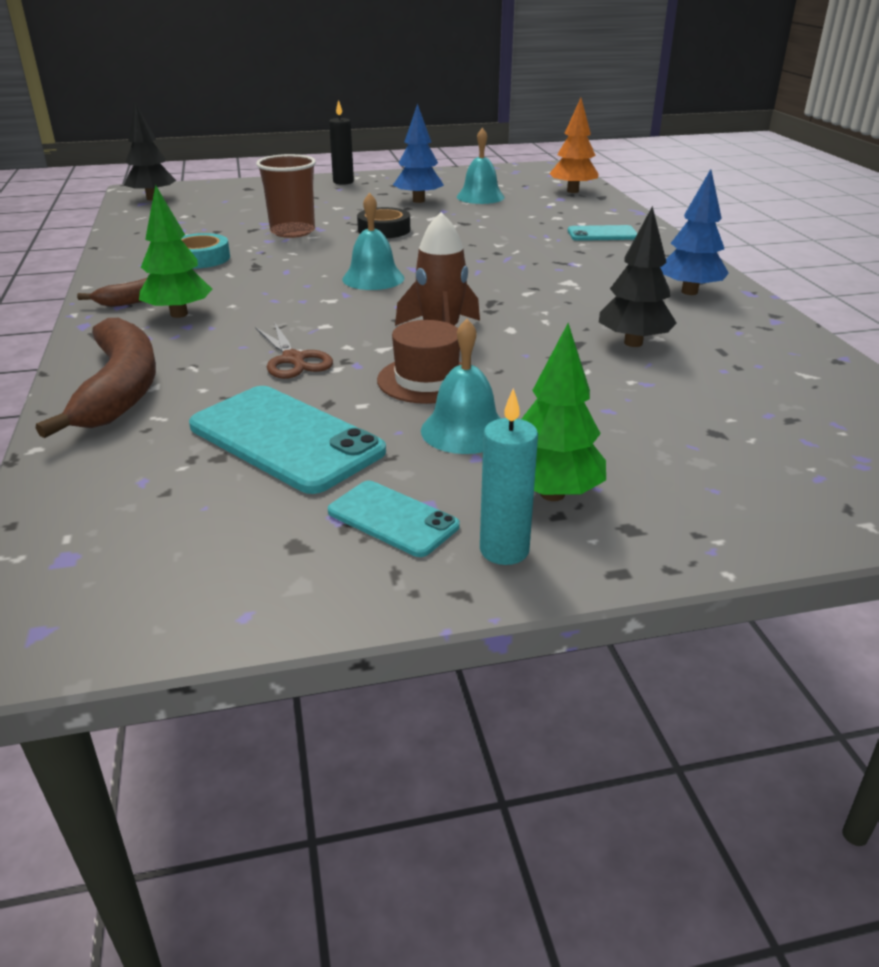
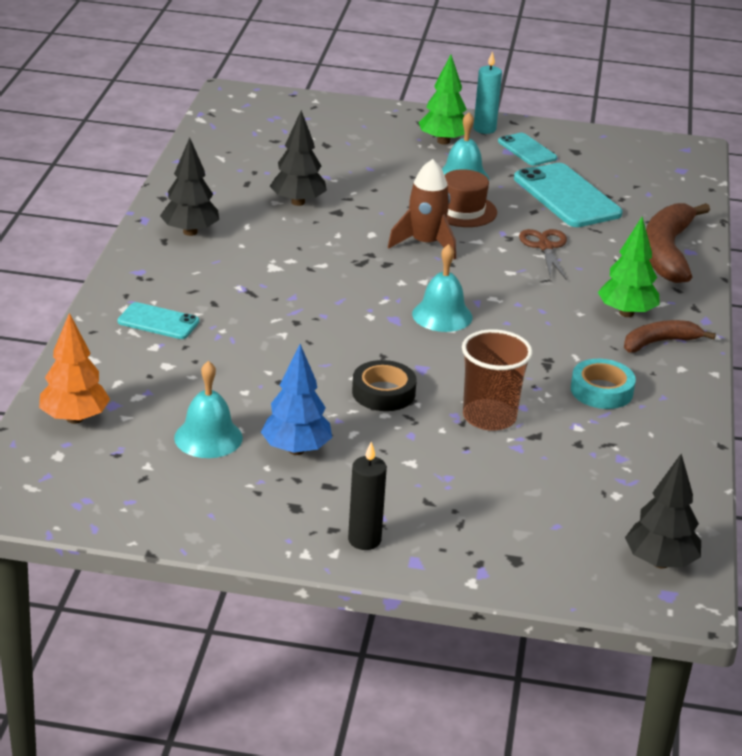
camera: 160 degrees left, 0 degrees up
blue tree [660,169,729,295] -> black tree [160,137,219,236]

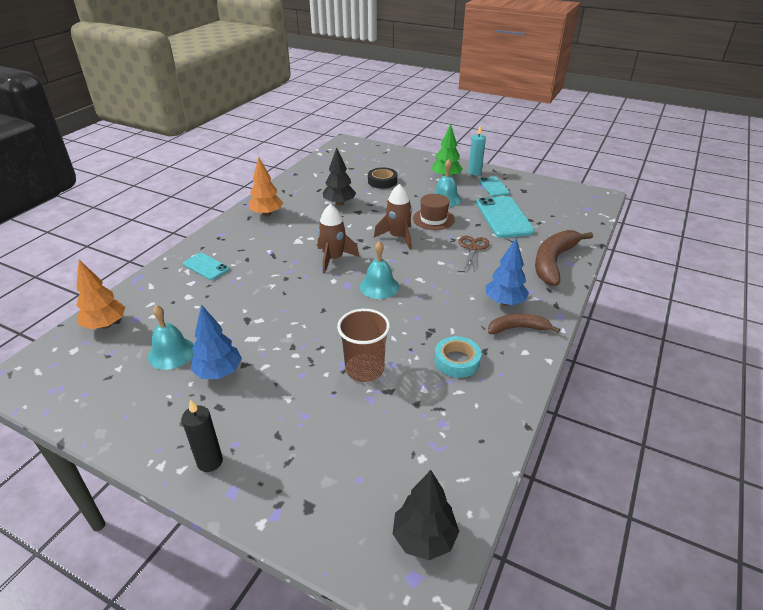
camera: 20 degrees right, 5 degrees up
black tree [160,137,219,236] -> orange tree [249,157,283,216]
black tape [352,360,417,411] -> black tape moved to [368,167,397,189]
green tree [598,217,659,317] -> blue tree [486,238,529,306]
none -> brown rocket [318,204,359,274]

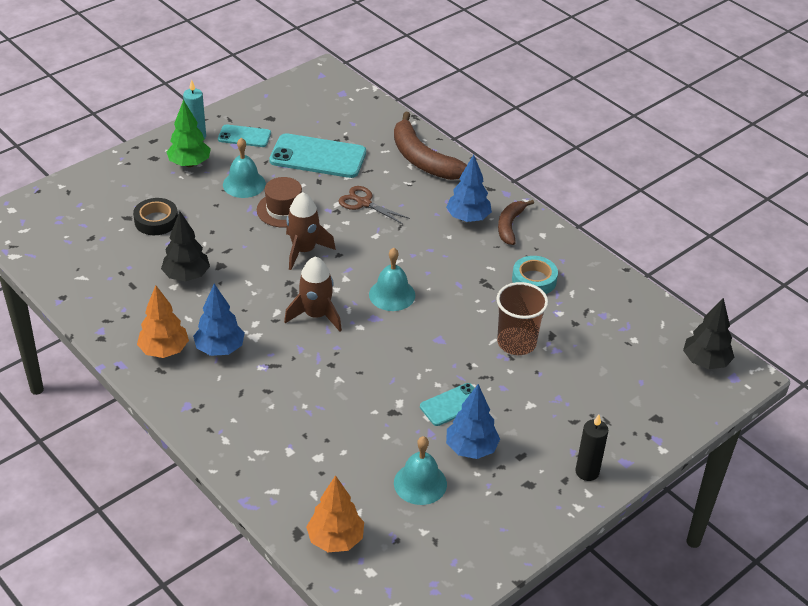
camera: 70 degrees left, 5 degrees up
turquoise phone [183,253,230,280] -> turquoise phone moved to [420,383,474,426]
none -> blue tree [193,284,245,356]

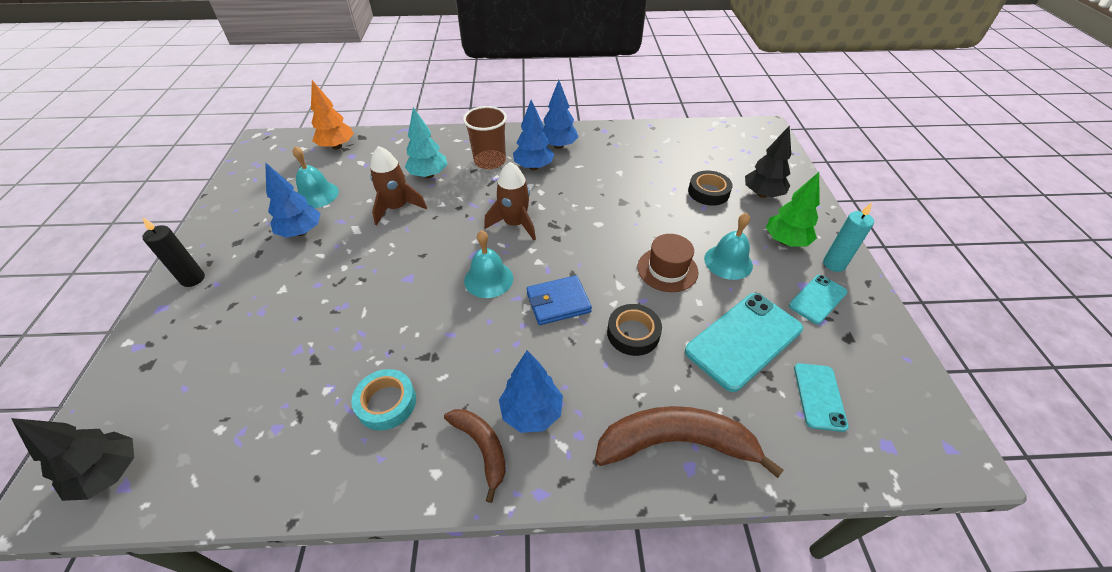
camera: 130 degrees right, 5 degrees up
orange tree [137,285,189,358] -> blue tree [542,80,578,149]
black tree [161,211,210,282] -> black tree moved to [745,125,791,198]
brown rocket [286,192,336,270] -> brown rocket moved to [370,146,427,225]
brown scissors [339,186,410,224] -> black tape [607,304,662,356]
turquoise phone [420,383,474,426] -> turquoise phone moved to [794,363,849,432]
brown cup [496,282,548,355] -> brown cup moved to [463,106,507,169]
none -> turquoise tree [405,107,448,178]
none -> blue wallet [527,275,592,325]

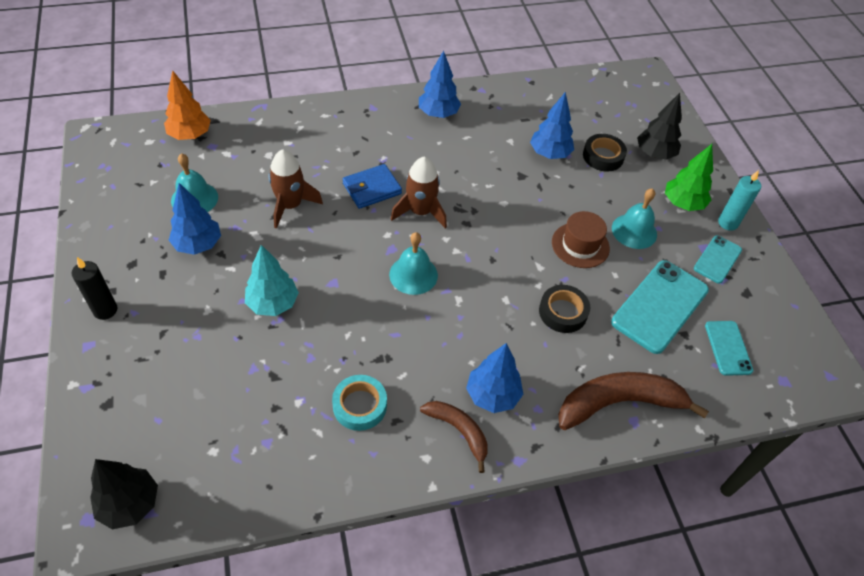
camera: 15 degrees left, 5 degrees up
turquoise tree [405,107,448,178] -> turquoise tree moved to [245,245,299,316]
brown cup [463,106,507,169] -> none
blue tree [513,100,554,170] -> blue tree moved to [530,92,574,159]
blue wallet [527,275,592,325] -> blue wallet moved to [343,164,402,209]

